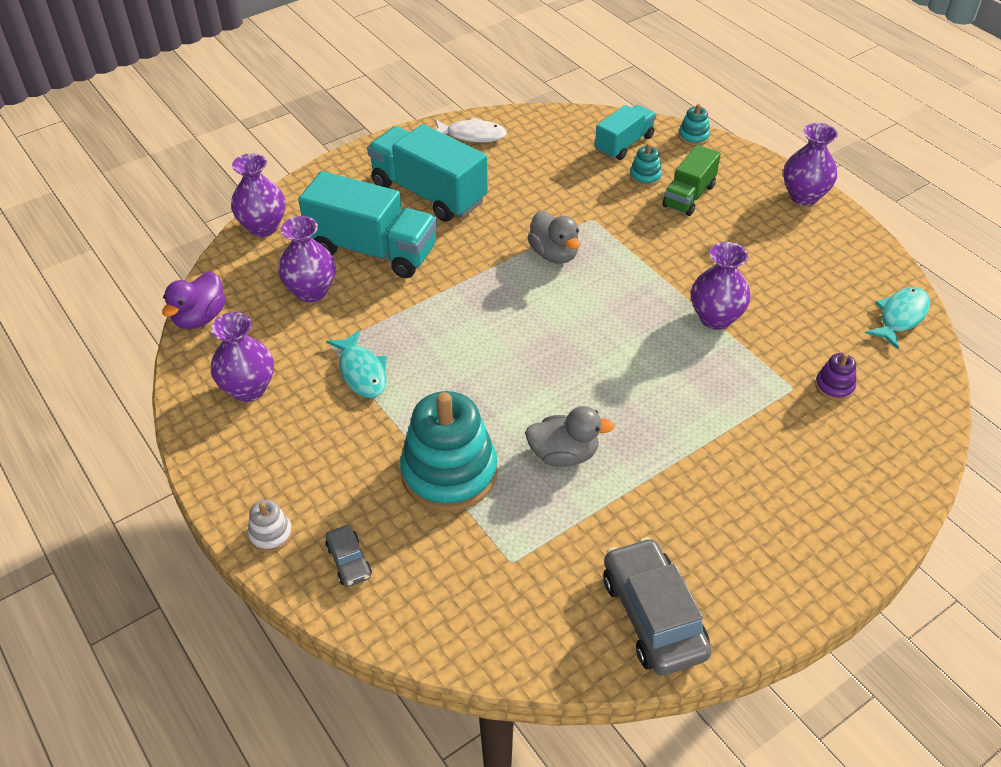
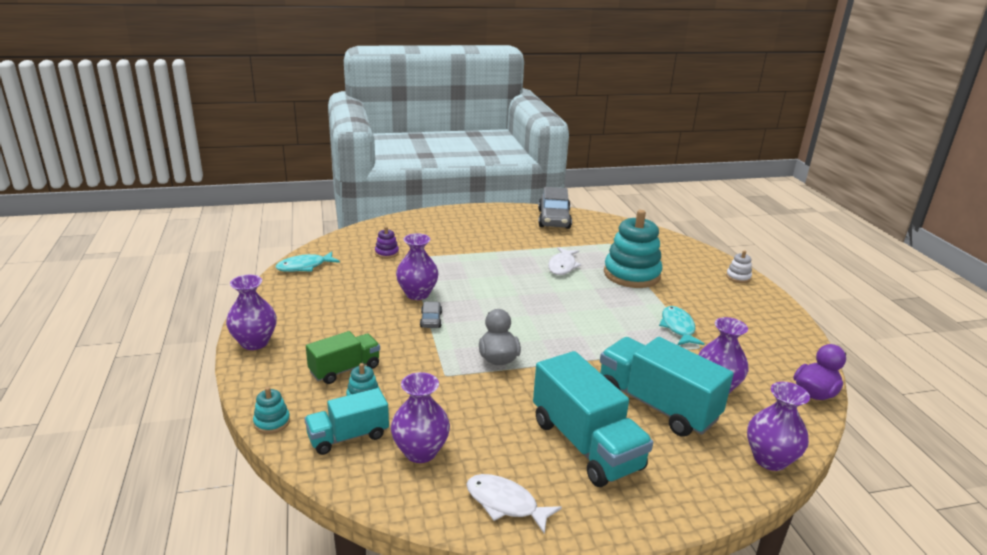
camera: 160 degrees left, 20 degrees down
purple vase [211,312,274,402] -> purple vase moved to [391,372,450,463]
grey car [325,525,372,587] -> grey car moved to [420,301,442,328]
grey duck [525,406,614,467] -> white fish [548,247,582,275]

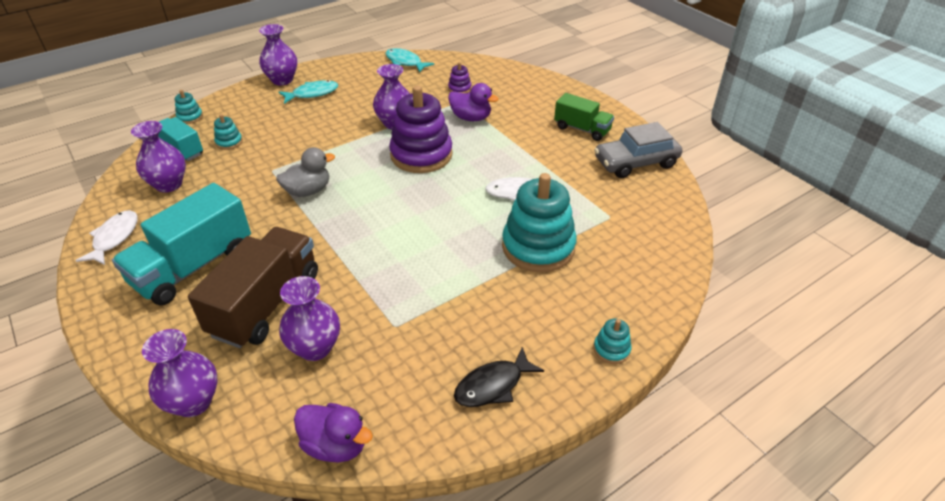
camera: 70 degrees right, 15 degrees up
green truck [306,331,380,384] -> green truck moved to [554,93,614,141]
grey car [420,301,442,328] -> none
turquoise truck [600,337,734,437] -> brown truck [188,227,318,348]
turquoise fish [659,306,705,345] -> turquoise fish moved to [279,80,338,104]
white stacking toy [726,250,752,283] -> turquoise stacking toy [593,318,631,364]
none -> purple stacking toy [389,86,453,173]
none -> purple duck [448,83,499,121]
none -> black fish [454,347,544,407]

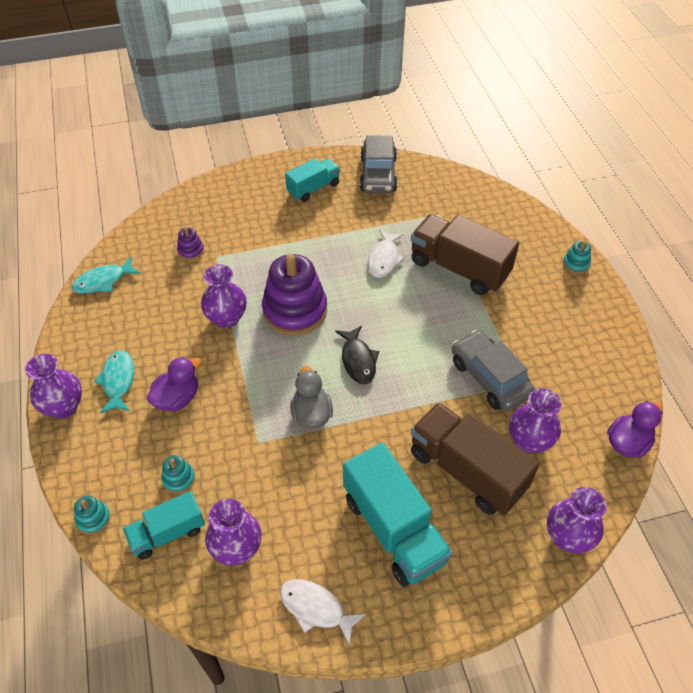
camera: 70 degrees left, 10 degrees up
purple duck [448,83,499,121] -> purple duck moved to [147,357,201,411]
black fish [454,347,544,407] -> black fish moved to [335,326,379,384]
turquoise stacking toy [502,173,577,272] -> brown truck [411,214,519,295]
green truck [554,93,614,141] -> turquoise truck [285,158,340,202]
none -> grey car [452,330,535,411]

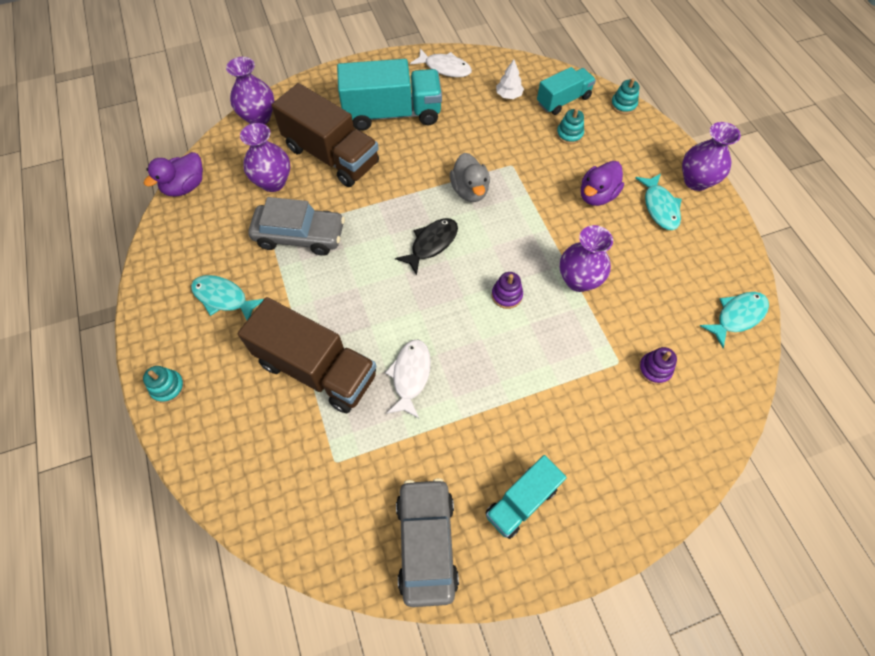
camera: 175 degrees right, 10 degrees up
purple vase [205,499,261,565] -> white tree [496,59,524,99]
purple stacking toy [262,254,327,336] -> purple stacking toy [492,272,523,309], size x0.43
black fish [335,326,379,384] -> black fish turned 60 degrees clockwise [395,218,458,275]
turquoise truck [343,442,453,587] -> turquoise truck turned 120 degrees clockwise [337,59,442,131]
grey car [452,330,535,411] -> grey car turned 45 degrees counterclockwise [248,197,345,256]
none -> turquoise fish [191,275,264,320]

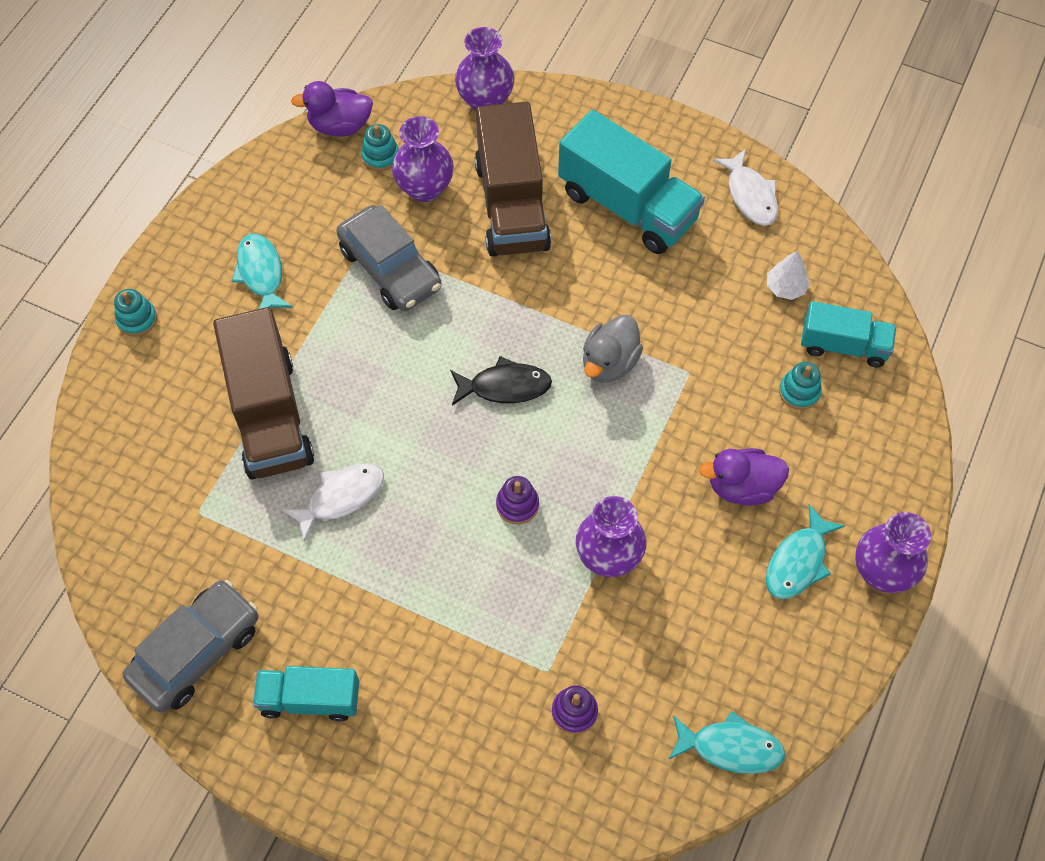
camera: 45 degrees right, 0 degrees up
turquoise stacking toy [611,78,639,114] -> turquoise stacking toy moved to [361,124,399,171]

